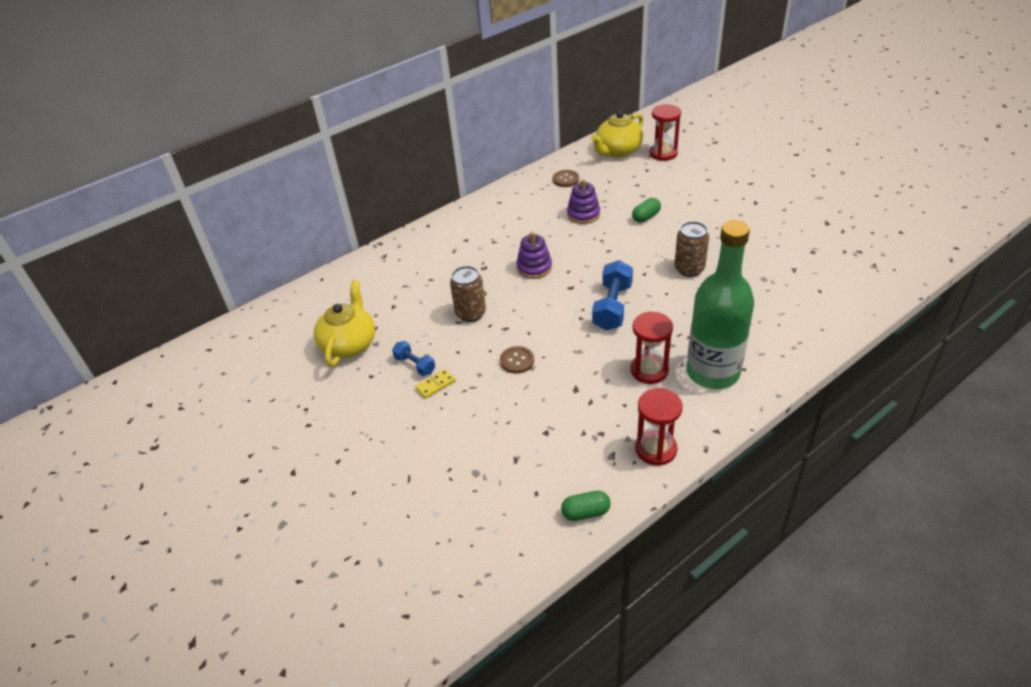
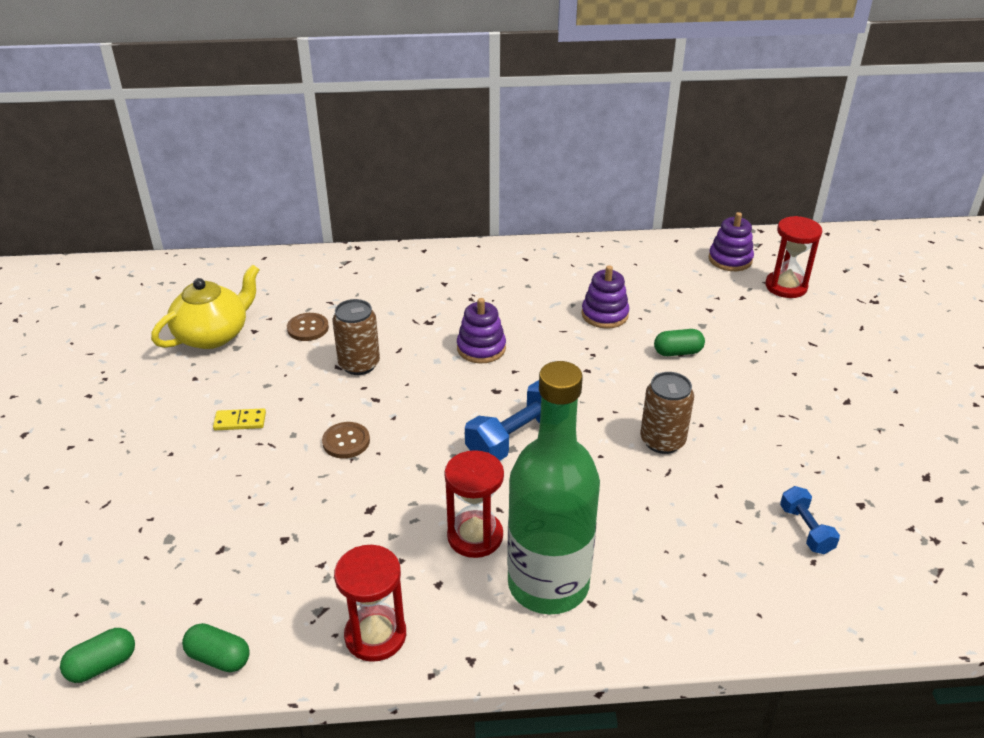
camera: 30 degrees right, 5 degrees down
blue dumbbell [392,341,435,376] -> blue dumbbell moved to [780,486,840,554]
brown button [553,170,579,187] -> brown button moved to [287,313,329,341]
yellow teapot [591,111,644,157] -> purple stacking toy [709,212,754,271]
none -> green capsule [60,628,135,683]

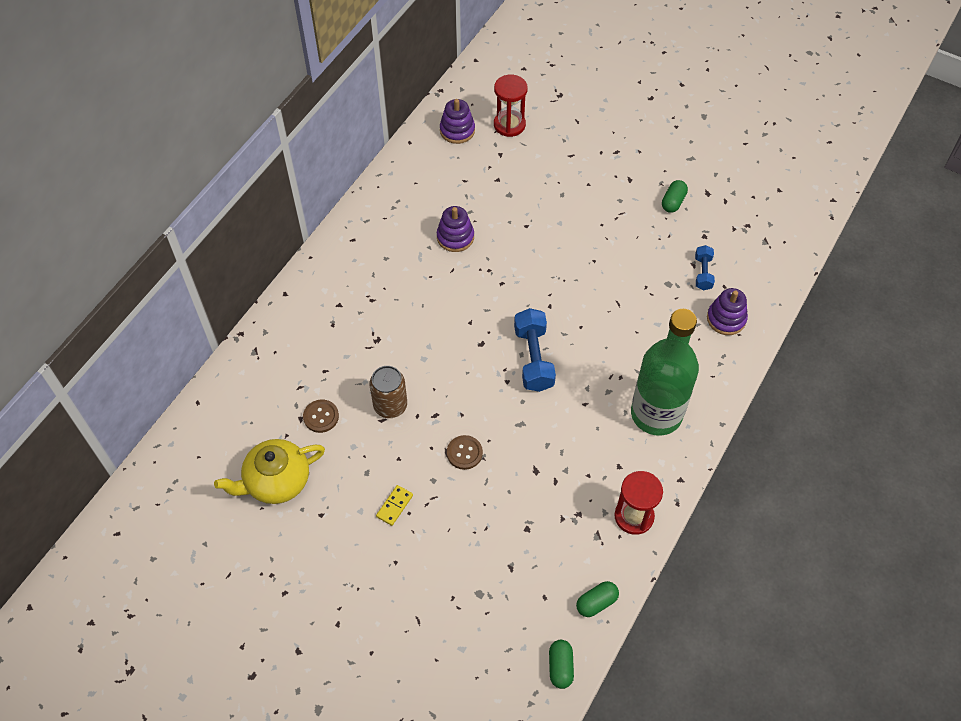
camera: 55 degrees left, 20 degrees up
yellow teapot [151,264,260,349] -> yellow teapot turned 105 degrees counterclockwise [214,439,325,504]
red hourglass [444,450,504,558] -> none
purple stacking toy [457,298,506,363] -> purple stacking toy moved to [707,288,748,335]
brown can [640,372,694,454] -> none
green capsule [654,329,705,356] -> green capsule moved to [662,180,688,213]
blue dumbbell [780,486,840,554] -> blue dumbbell turned 75 degrees clockwise [695,245,715,290]

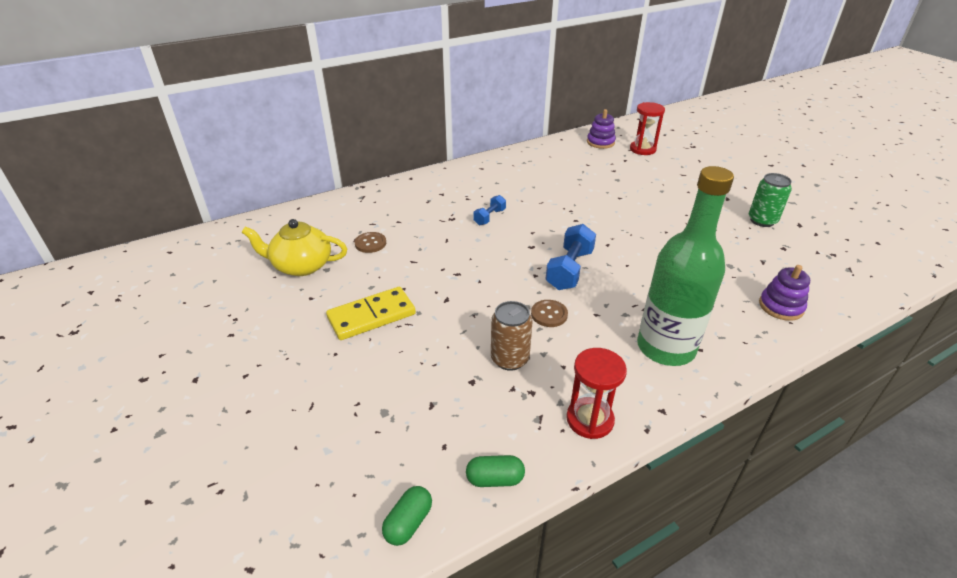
camera: 30 degrees right, 20 degrees down
brown can [369,366,407,418] -> brown can moved to [491,301,532,371]
yellow domino [376,485,413,526] -> yellow domino [326,287,416,340], size x2.06
purple stacking toy [437,206,474,252] -> none
brown button [447,435,483,470] -> brown button moved to [531,300,568,327]
green capsule [662,180,688,213] -> green can [749,173,792,227]
blue dumbbell [695,245,715,290] -> blue dumbbell moved to [473,195,506,225]

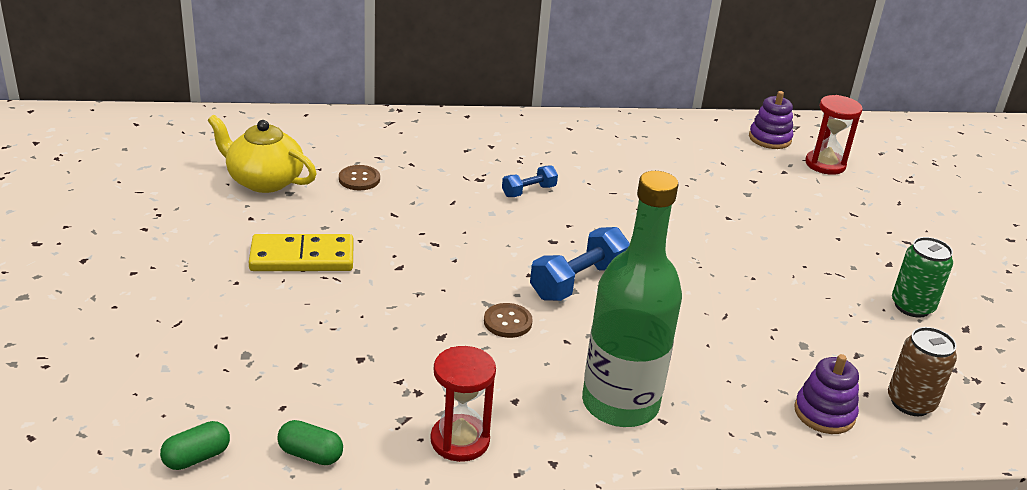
camera: 20 degrees right, 5 degrees down
brown can [491,301,532,371] -> brown can moved to [888,327,957,416]

